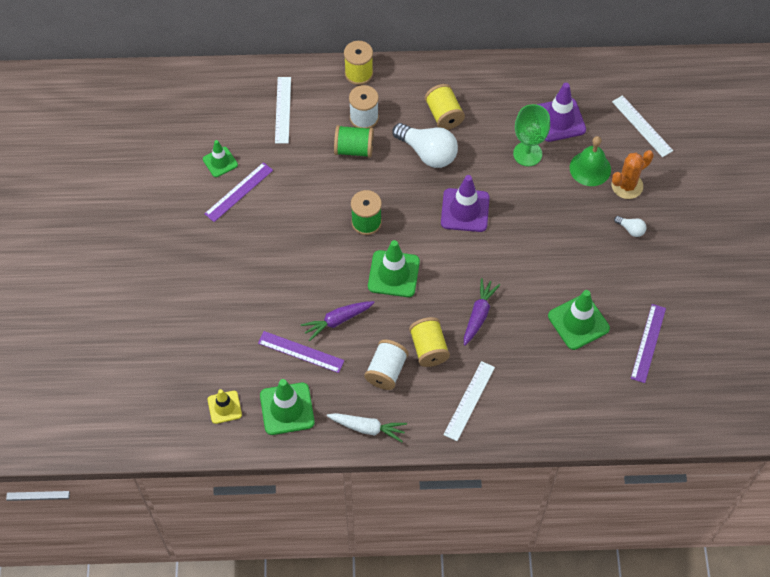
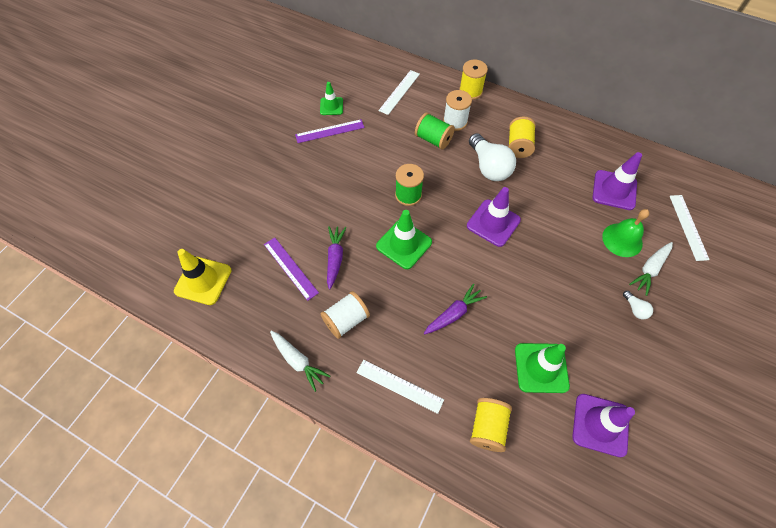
camera: 30 degrees right, 0 degrees up
yellow traffic cone [208,389,242,424] -> yellow traffic cone [174,249,232,305], size x1.62
green traffic cone [260,379,315,435] -> none
purple carrot [301,301,375,341] -> purple carrot turned 90 degrees clockwise [327,226,347,289]
yellow spool [409,317,450,367] -> yellow spool moved to [470,398,512,452]
white ruler [443,361,495,441] -> white ruler turned 60 degrees clockwise [356,360,444,414]
green goblet [513,104,550,166] -> none
orange cactus [612,150,654,199] -> white carrot [629,242,673,296]
purple ruler [631,304,666,383] -> purple traffic cone [572,394,635,457]

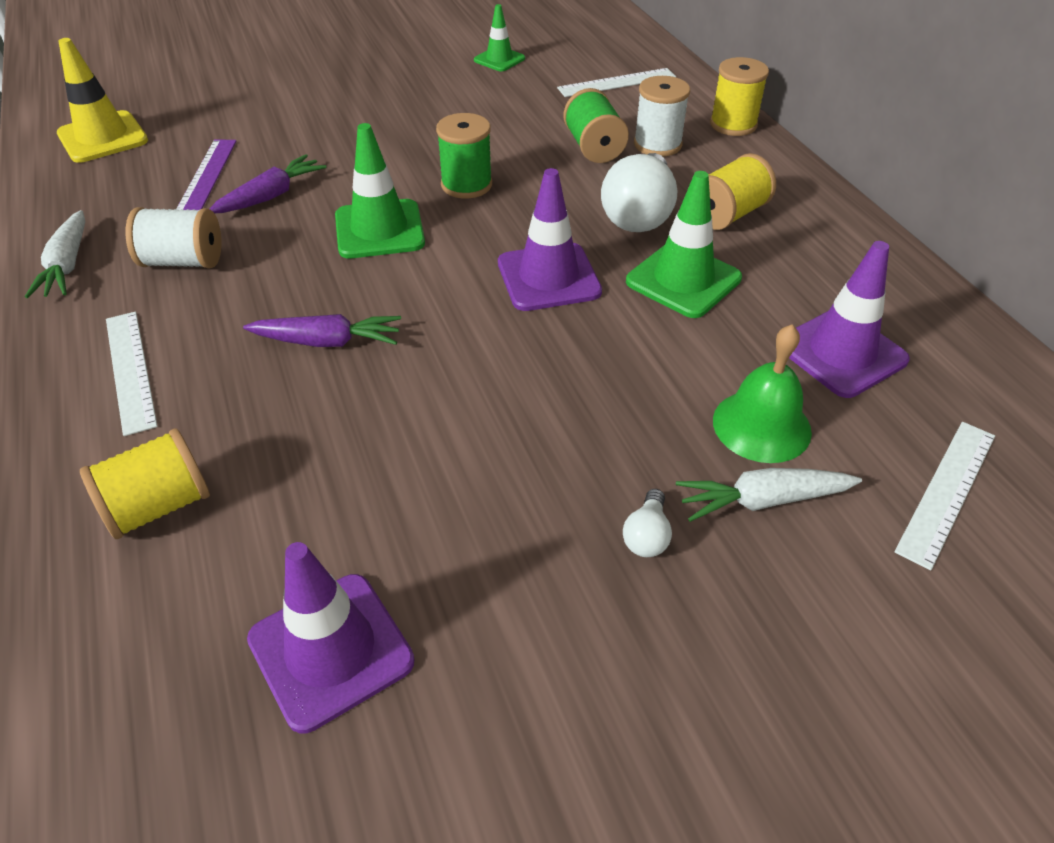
camera: 40 degrees right, 15 degrees down
purple ruler [295,119,364,143] -> none
green traffic cone [515,343,570,393] -> green traffic cone moved to [626,171,742,318]

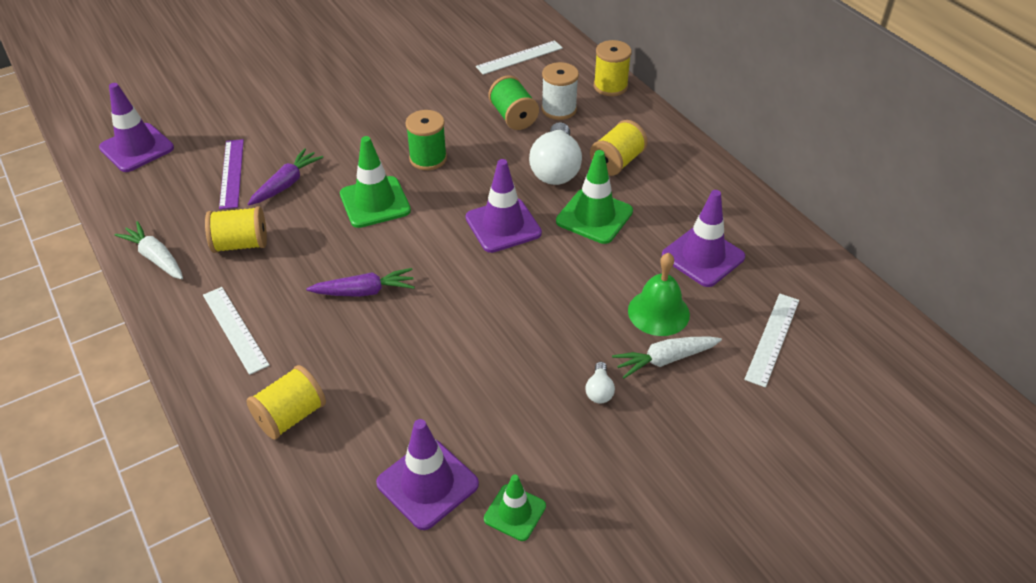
camera: 10 degrees left, 0 degrees up
white carrot [25,210,85,298] -> white carrot turned 150 degrees clockwise [114,221,183,279]
yellow traffic cone [57,38,148,163] -> purple traffic cone [99,83,174,172]
white spool [126,207,221,268] -> yellow spool [205,206,267,253]
green traffic cone [474,4,525,71] -> green traffic cone moved to [484,475,546,541]

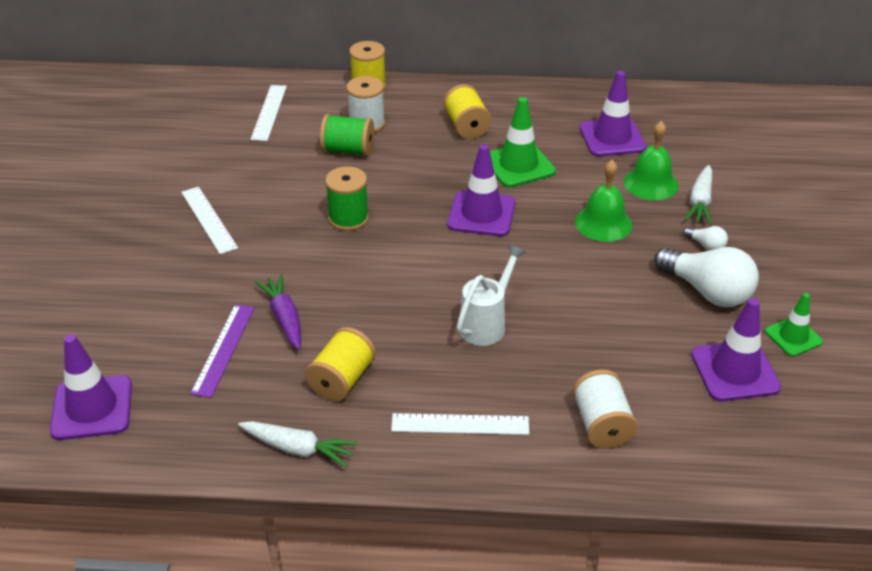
camera: 55 degrees left, 5 degrees down
white carrot [114,221,183,279] -> white carrot turned 150 degrees counterclockwise [238,421,358,468]
purple ruler [219,139,244,209] -> purple ruler turned 75 degrees clockwise [190,304,255,398]
yellow spool [246,365,326,440] -> white spool [572,369,638,449]
purple carrot [307,268,415,297] -> white watering can [457,244,527,346]
green traffic cone [340,136,411,228] -> none
white light bulb [529,122,582,185] -> white light bulb moved to [654,247,759,307]
white ruler [744,294,799,388] -> white ruler moved to [181,187,238,254]
none -> green bell [575,160,632,242]

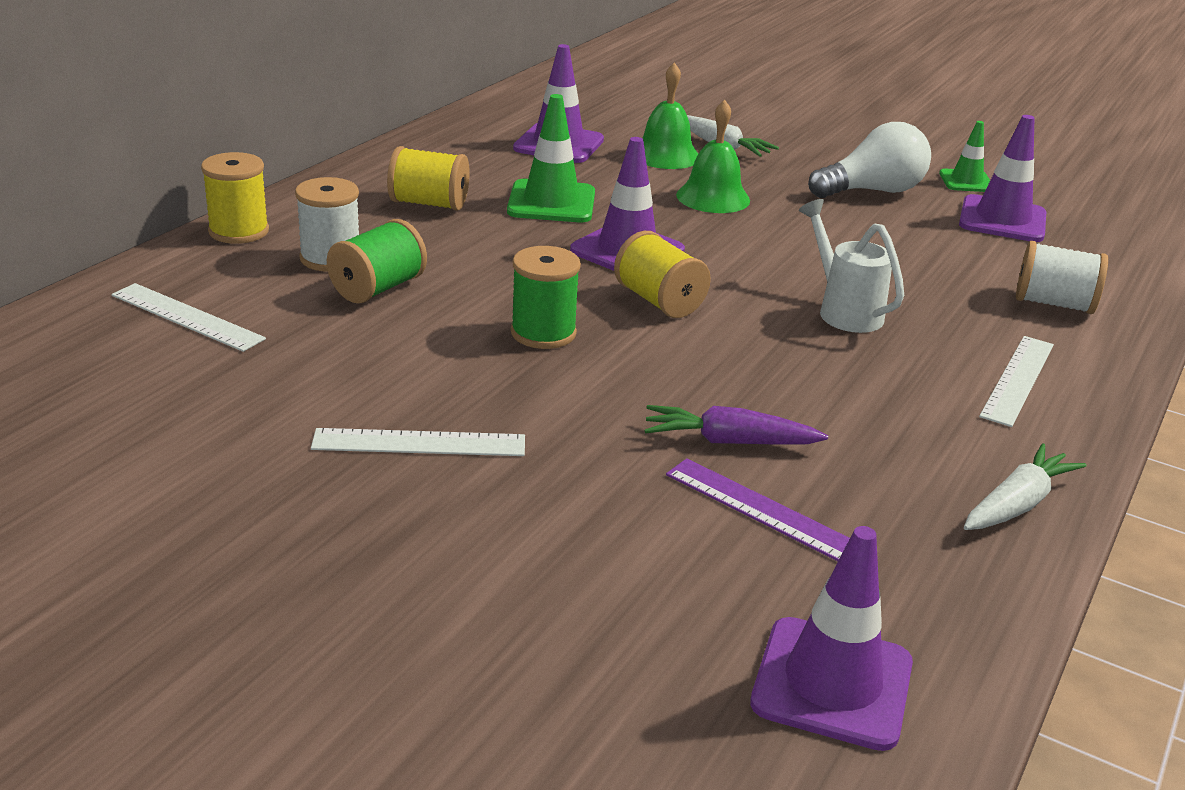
camera: 65 degrees left, 10 degrees down
yellow spool [305,327,376,401] -> yellow spool moved to [614,231,711,318]
white light bulb [683,226,728,250] -> none

